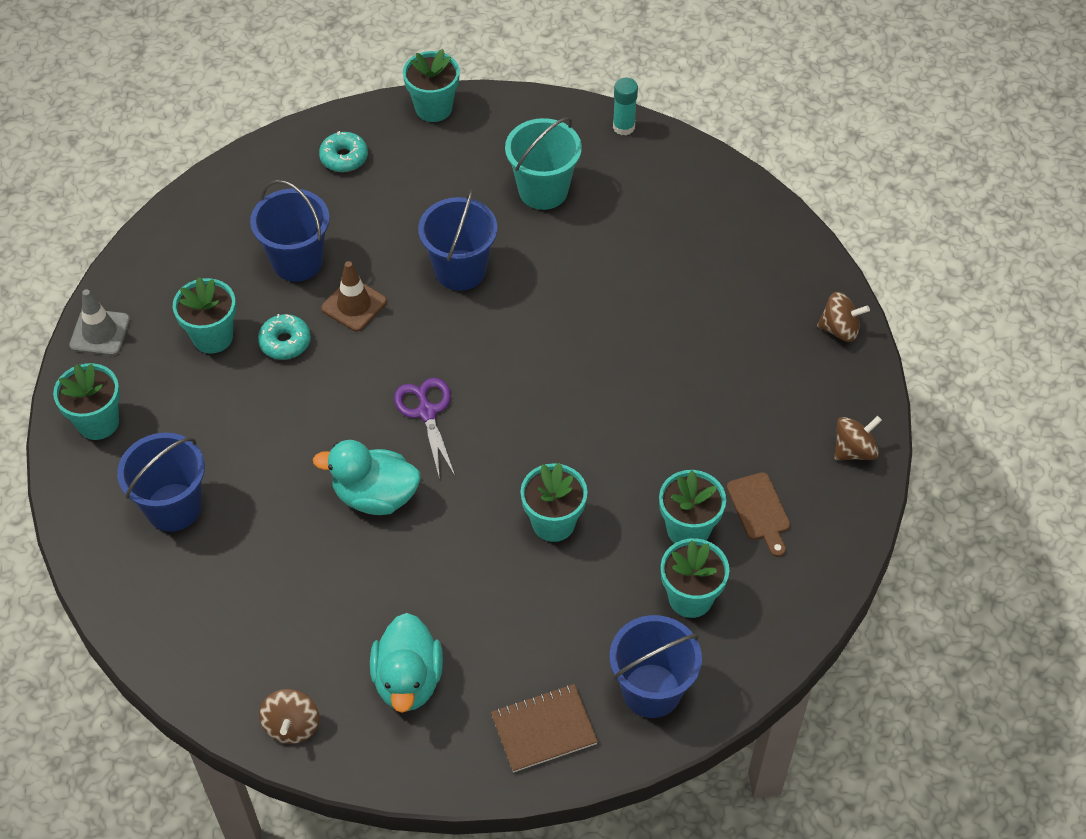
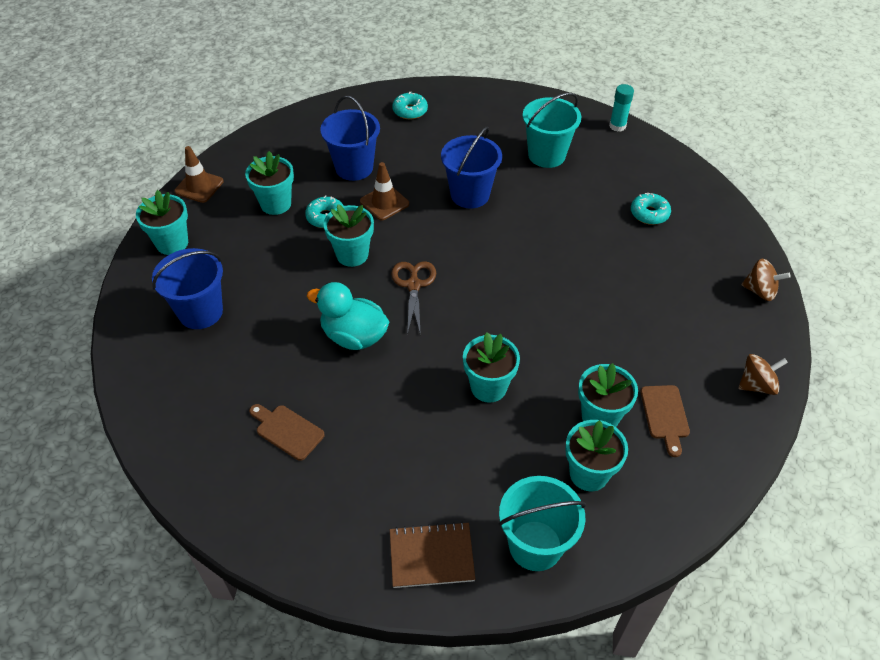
camera: 15 degrees right, 5 degrees down
grey traffic cone [69,289,130,356] -> brown traffic cone [174,146,224,203]
brown spinning top [259,689,319,744] -> none
turquoise duck [370,613,443,713] -> none
purple scissors [394,378,455,480] -> brown scissors [391,261,436,336]
turquoise flower pot [403,49,460,122] -> turquoise flower pot moved to [324,204,374,267]
blue bucket [610,615,702,718] -> turquoise bucket [499,476,586,571]
none -> brown cutting board [249,404,325,461]
none -> turquoise donut [631,193,671,225]

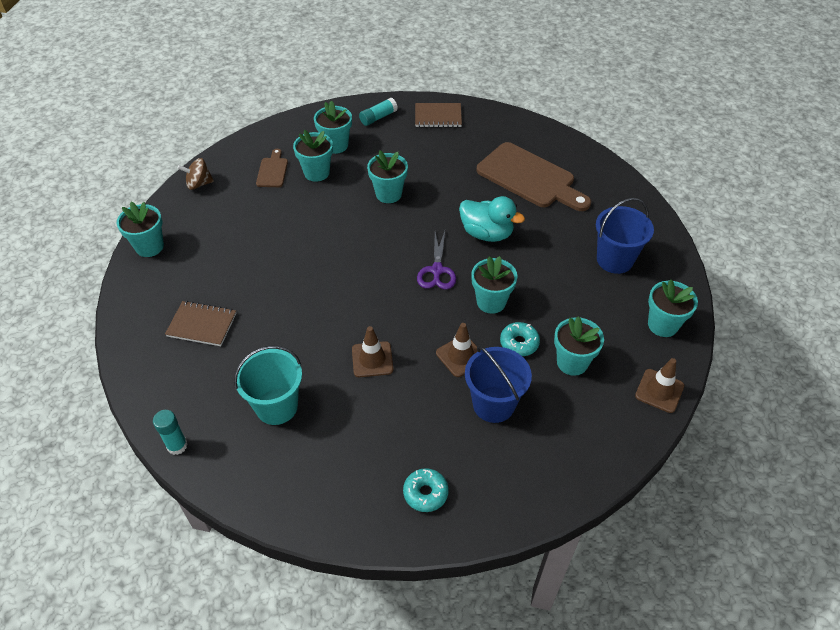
camera: 175 degrees left, 0 degrees up
brown cutting board [249,404,325,461] -> brown cutting board [476,142,591,211], size x2.11
brown scissors [391,261,436,336] -> purple scissors [417,231,456,290]
blue bucket [441,126,502,208] -> brown traffic cone [352,326,393,377]
turquoise bucket [499,476,586,571] -> turquoise glue stick [359,98,398,126]
turquoise donut [631,193,671,225] -> brown notebook [165,301,236,346]
brown spinning top [741,259,791,301] -> turquoise flower pot [116,202,164,257]

